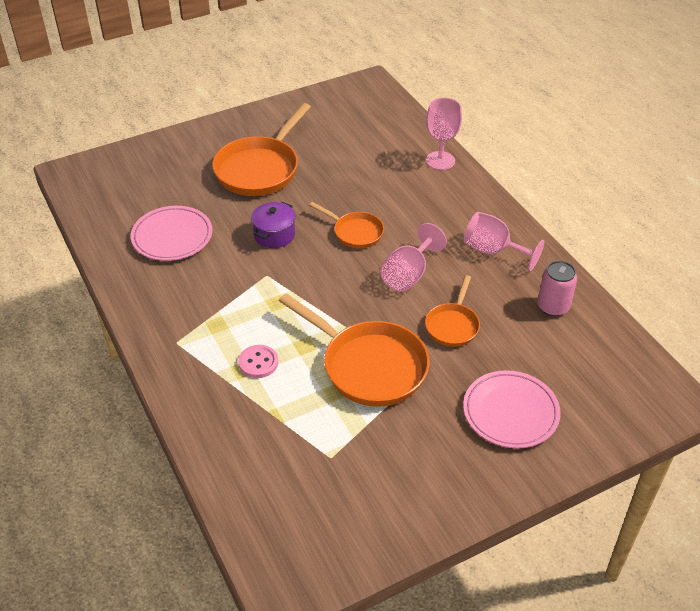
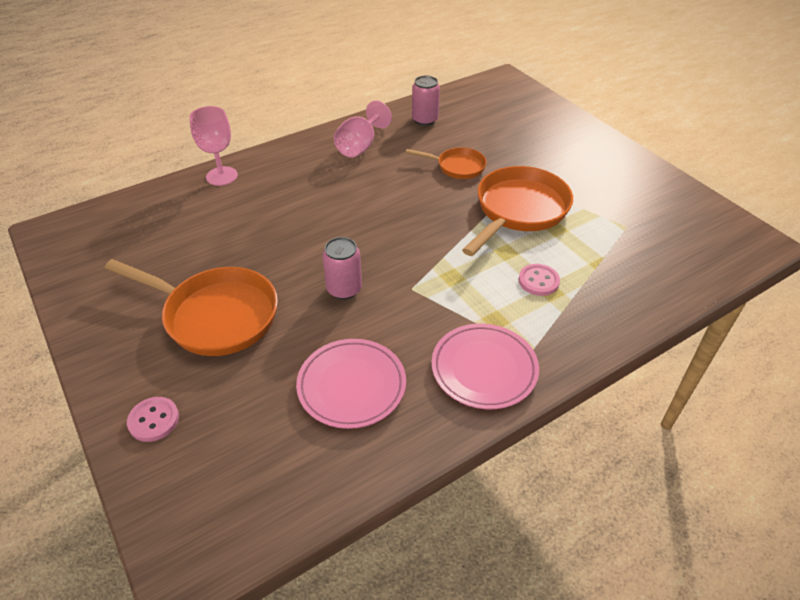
camera: 95 degrees left, 0 degrees up
purple pot [251,202,295,248] -> pink can [322,237,362,299]
orange pan [309,202,384,248] -> none
pink goblet [380,223,447,292] -> none
pink plate [463,370,561,448] -> pink plate moved to [432,323,539,409]
none -> pink button [127,397,179,442]

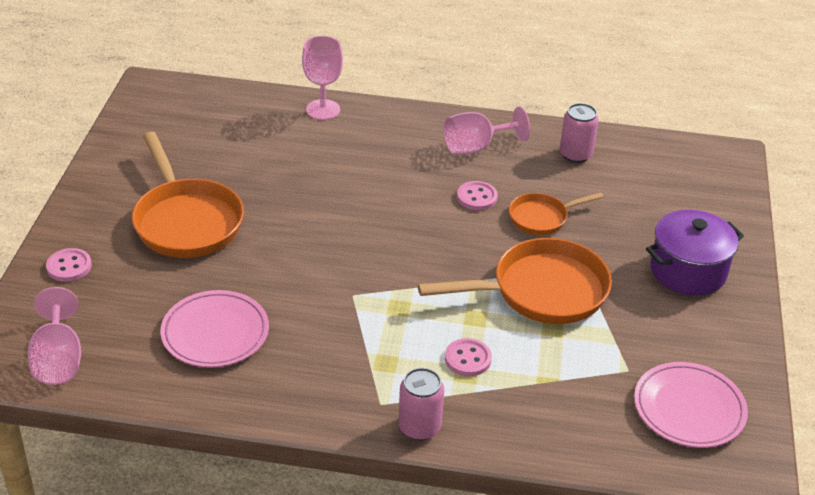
camera: 40 degrees right, 5 degrees down
pink can [322,237,362,299] -> pink can moved to [398,368,444,441]
orange pan [406,147,487,179] -> orange pan turned 105 degrees clockwise [509,192,604,235]
pink plate [432,323,539,409] -> pink plate moved to [634,362,748,448]
none -> pink goblet [28,287,81,385]
none -> pink button [457,181,498,211]
none -> purple pot [646,210,744,296]

